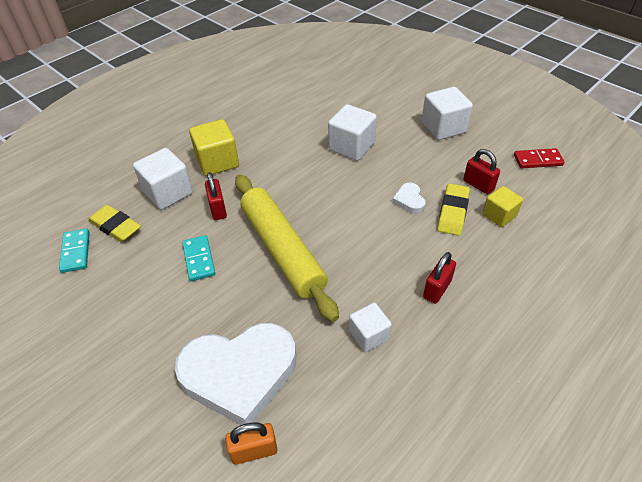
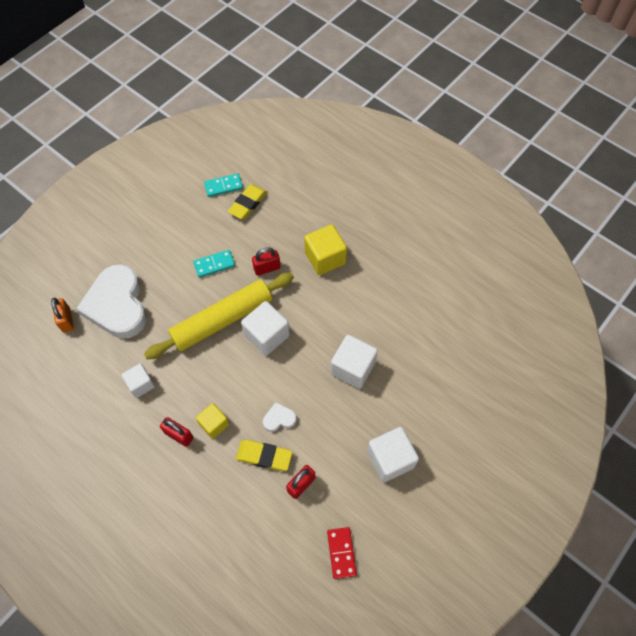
camera: 85 degrees right, 15 degrees up
white cube [133,148,193,210] -> white cube moved to [241,301,290,356]
yellow cube [482,186,523,227] -> yellow cube moved to [196,403,229,439]

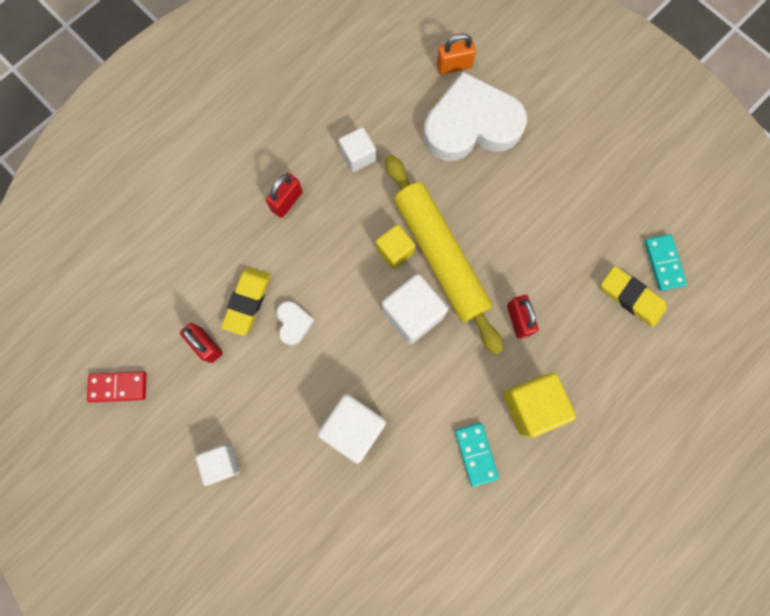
camera: 95 degrees right, 15 degrees up
turquoise domino [193,250,235,278] -> turquoise domino moved to [455,423,499,487]
yellow cube [196,403,229,439] -> yellow cube moved to [376,224,416,269]
white cube [367,427,419,482] -> white cube [196,444,240,486], size x0.63

